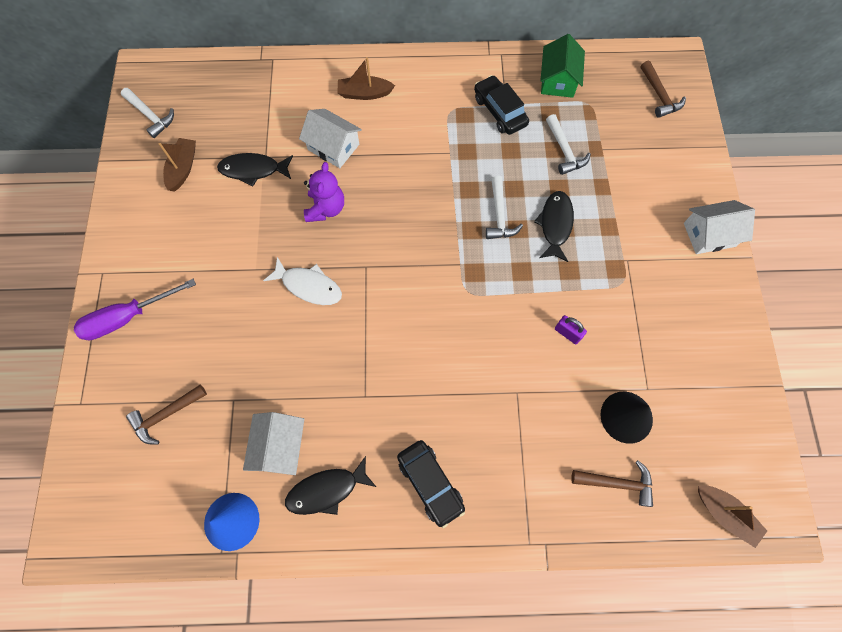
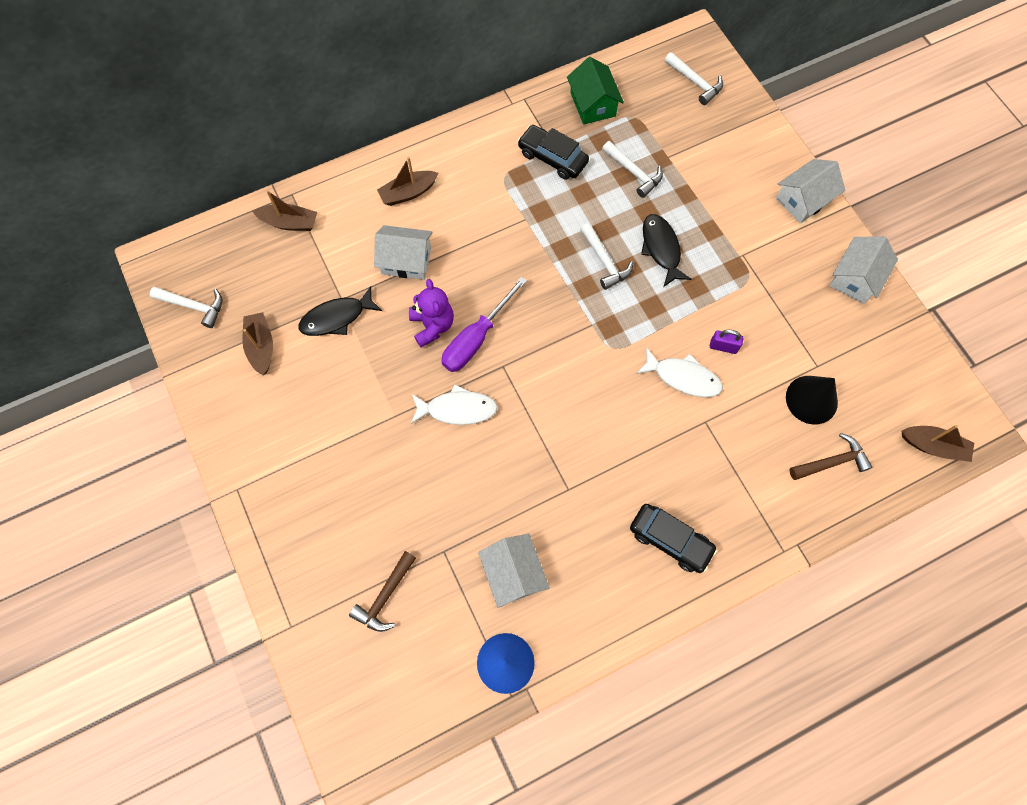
camera: 25 degrees left, 0 degrees up
purple screwdriver [74,279,196,340] -> purple screwdriver moved to [441,276,527,372]
black fish [285,456,376,515] -> none
brown hammer [640,60,686,118] -> white hammer [665,52,723,105]
none -> brown boat [253,190,317,231]
none -> white fish [636,347,723,397]
none -> white house [830,236,898,304]

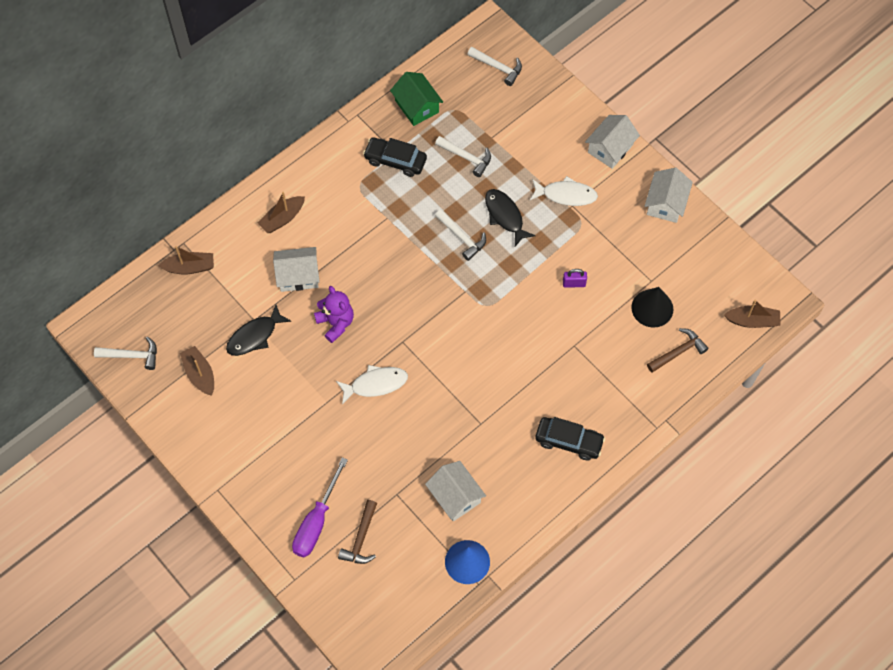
camera: 15 degrees left, 5 degrees down
purple screwdriver [441,276,527,372] -> purple screwdriver moved to [292,457,348,557]
white fish [636,347,723,397] -> white fish moved to [530,176,598,206]

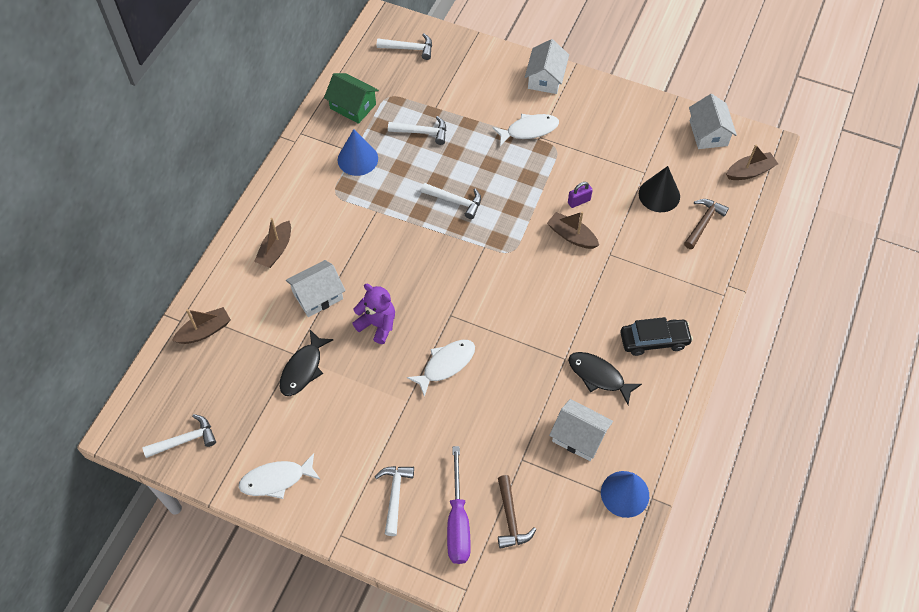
camera: 25 degrees left, 5 degrees down
brown boat [180,346,214,396] -> brown boat moved to [547,211,599,249]
black car [363,137,427,177] -> blue cone [338,129,378,176]
black fish [485,189,536,246] -> black fish moved to [568,352,642,405]
white house [645,168,693,223] -> white house moved to [689,94,737,149]
none -> white fish [239,453,321,499]
none -> white hammer [375,466,414,536]

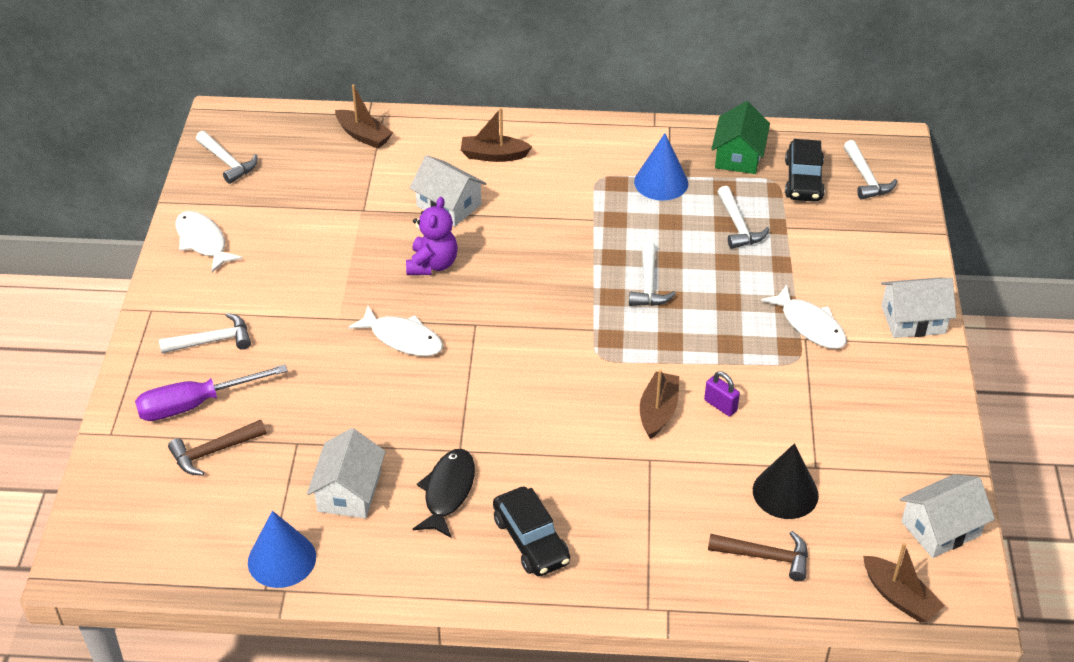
camera: 70 degrees right, 15 degrees down
black fish [280,330,334,396] -> none
none -> black car [785,139,825,202]

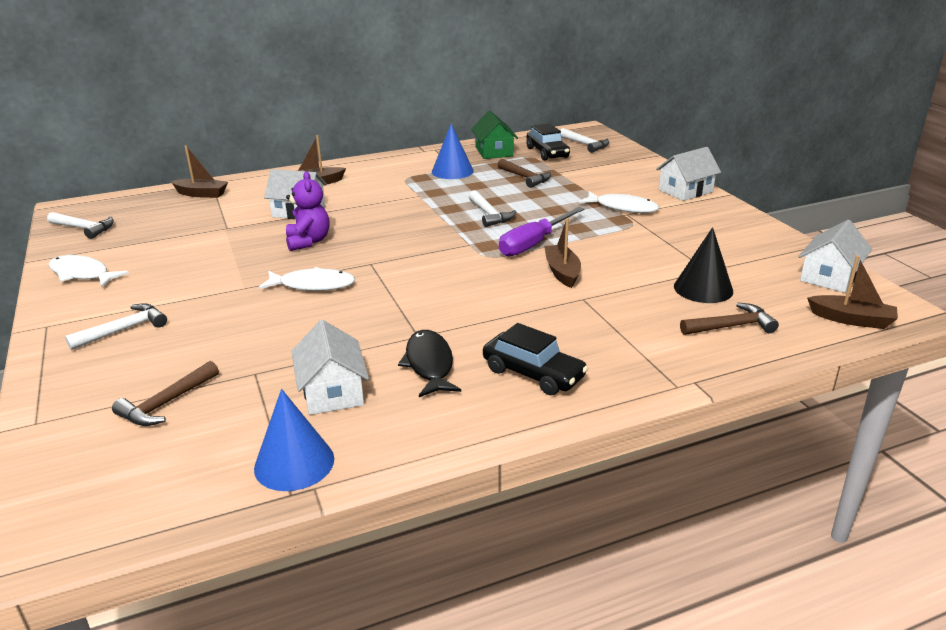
camera: 25 degrees left, 15 degrees down
purple screwdriver [135,364,288,421] -> purple screwdriver moved to [499,207,584,257]
purple padlock [704,371,740,416] -> none
white hammer [718,186,770,249] -> brown hammer [498,159,551,188]

